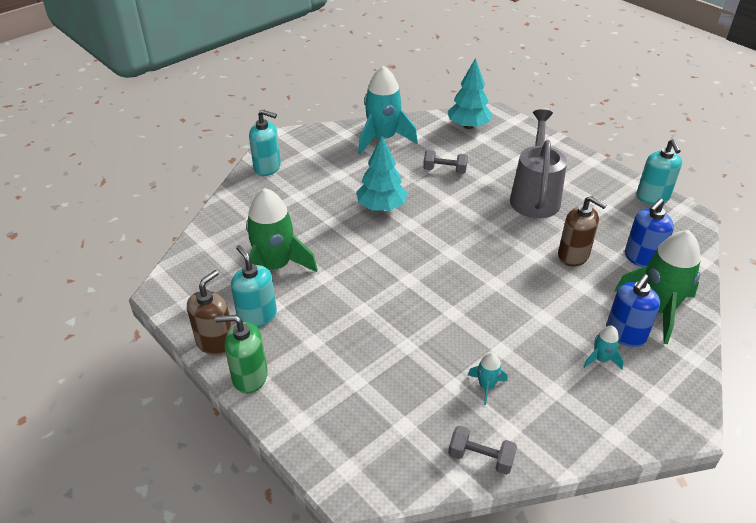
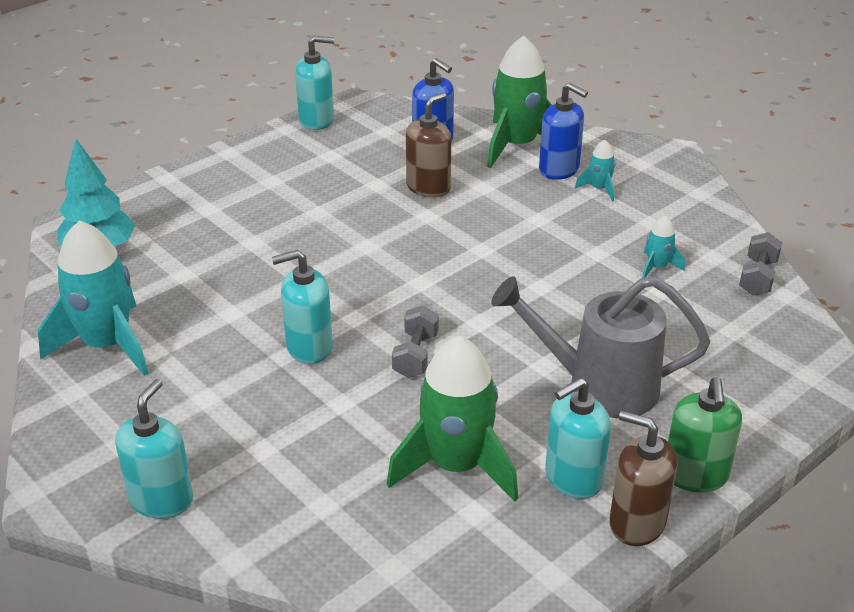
camera: 90 degrees left, 5 degrees down
turquoise tree [356,136,407,211] -> turquoise soap dispenser [272,250,333,364]
grey dumbbell [423,150,468,174] -> grey dumbbell moved to [392,305,439,378]
grey watering can [510,109,567,218] -> grey watering can moved to [491,276,710,418]

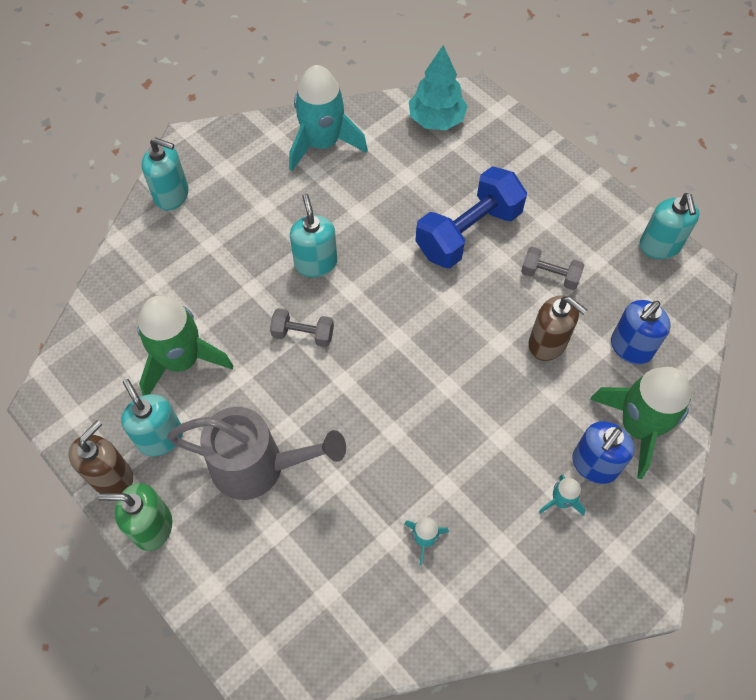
camera: 90 degrees right, 25 degrees up
grey watering can [491,276,710,418] -> grey watering can turned 90 degrees clockwise [167,407,346,500]
grey dumbbell [739,232,782,296] -> grey dumbbell moved to [521,247,584,290]
none -> blue dumbbell [415,166,527,268]

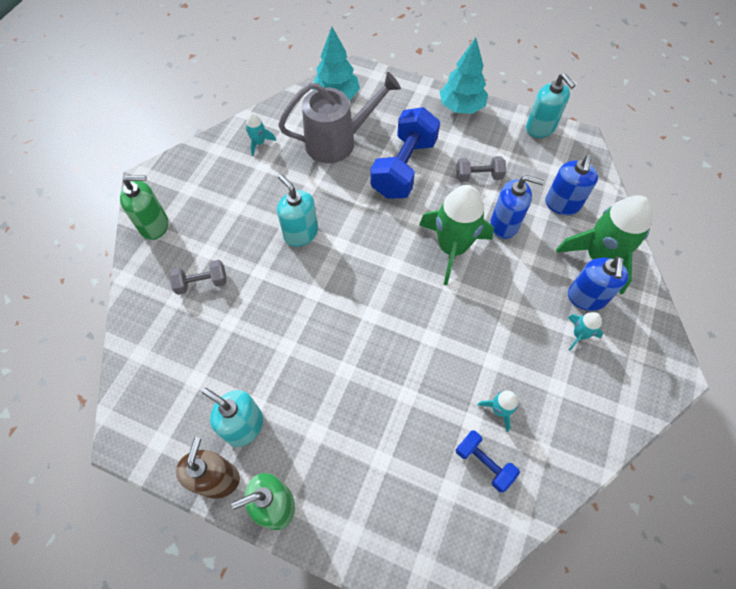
camera: 25 degrees left, 0 degrees up
green rocket [138,296,233,396] -> green rocket moved to [419,185,494,285]
turquoise soap dispenser [141,137,189,211] -> green soap dispenser [120,175,168,240]
grey watering can [167,407,346,500] -> grey watering can moved to [278,72,401,163]
grey dumbbell [270,308,334,347] -> grey dumbbell moved to [169,260,227,295]
turquoise rocket [289,65,368,171] -> turquoise rocket [246,113,276,156], size x0.45
brown soap dispenser [528,295,587,361] -> blue soap dispenser [490,175,545,239]
none -> turquoise tree [440,38,488,114]
none -> blue dumbbell [456,431,520,492]

